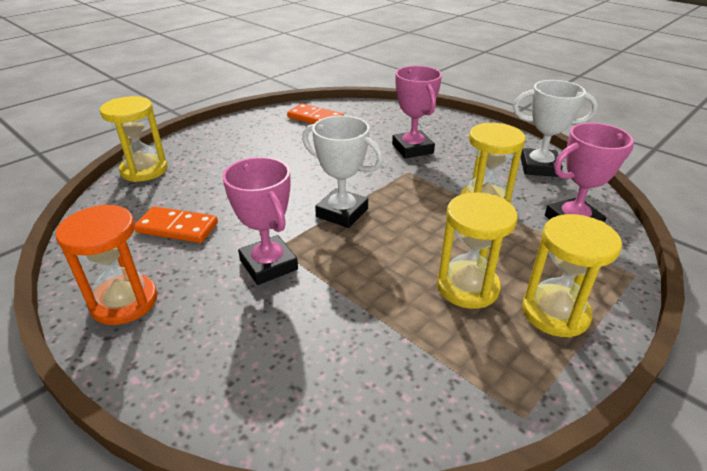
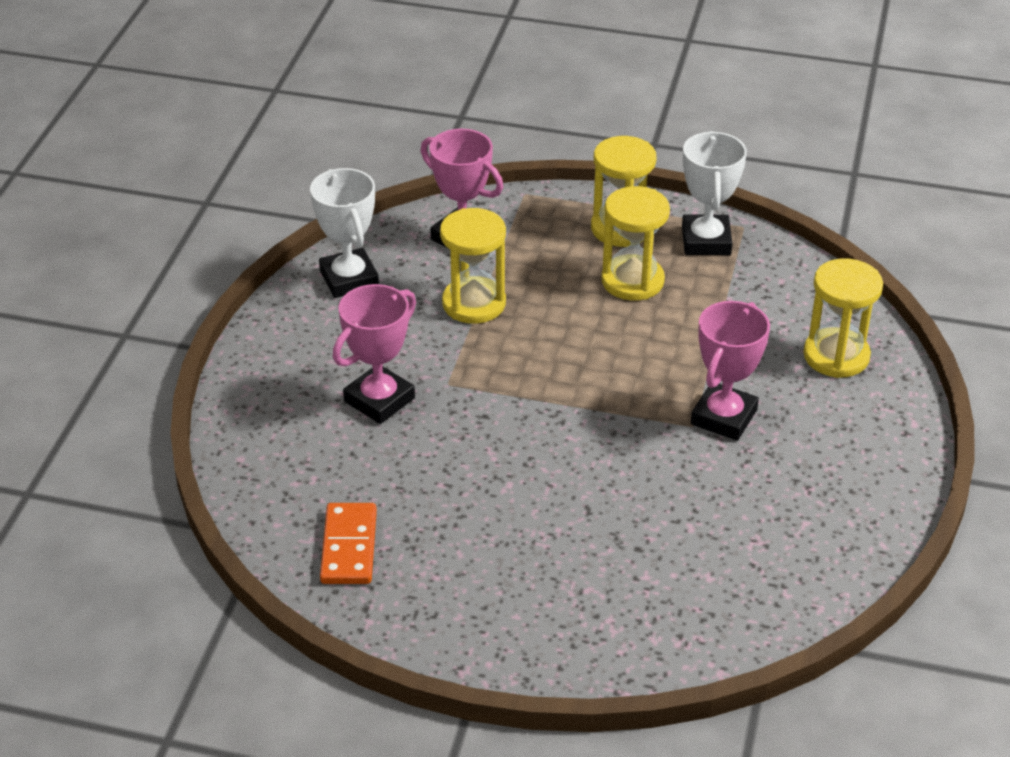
camera: 120 degrees left, 5 degrees up
orange hourglass [56,204,157,325] -> none
yellow hourglass [100,96,168,182] -> yellow hourglass moved to [804,258,883,378]
orange domino [134,206,218,243] -> none
white trophy [302,116,383,228] -> white trophy moved to [682,131,747,255]

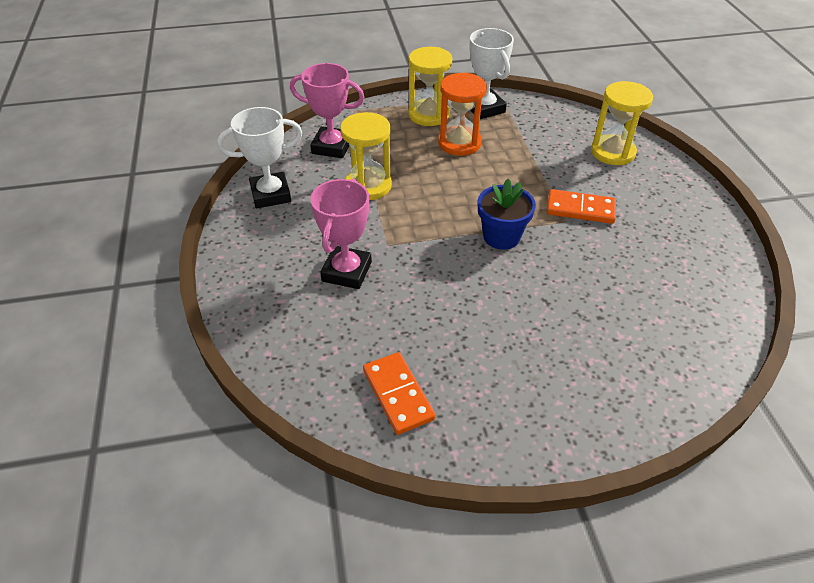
camera: 25 degrees left, 5 degrees up
white trophy [310,168,379,298] -> white trophy turned 60 degrees counterclockwise [217,107,302,208]
yellow hourglass [601,186,670,300] -> orange hourglass [438,73,487,156]
pink trophy [691,301,770,441] -> orange domino [547,189,616,224]
none -> blue flower pot [478,179,536,250]

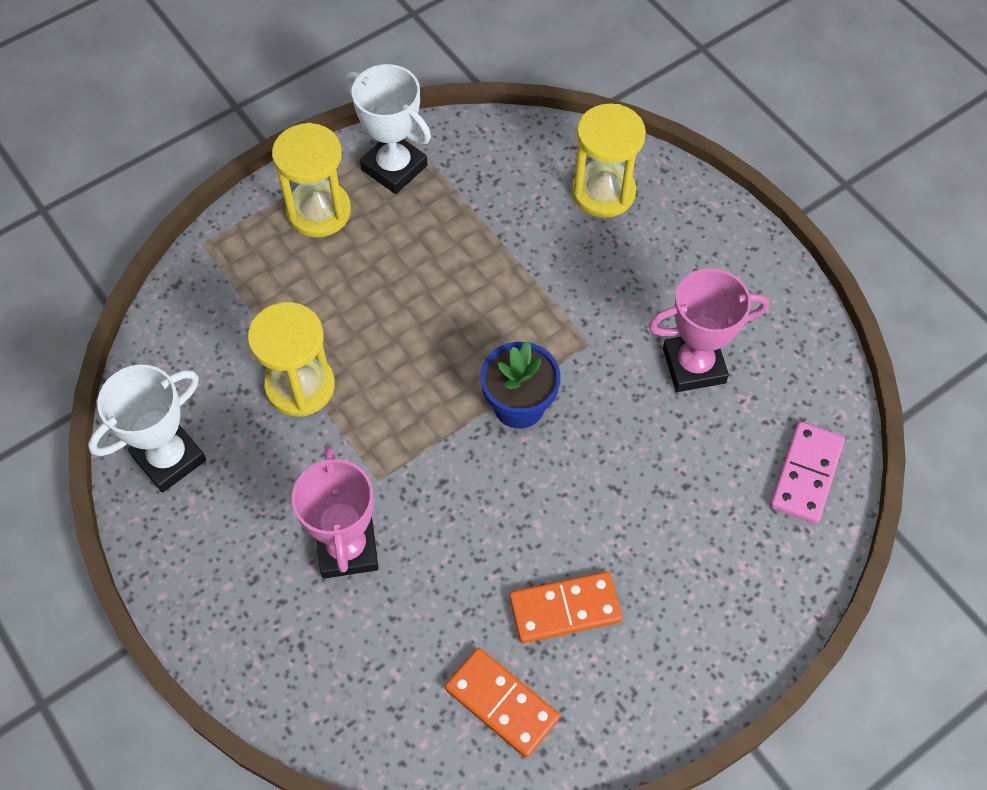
camera: 25 degrees left, 15 degrees up
pink trophy [290,63,365,158] -> pink trophy moved to [648,268,769,392]
orange hourglass [438,73,487,156] -> none
orange domino [547,189,616,224] -> orange domino moved to [509,572,622,643]
none -> pink domino [770,422,845,524]

